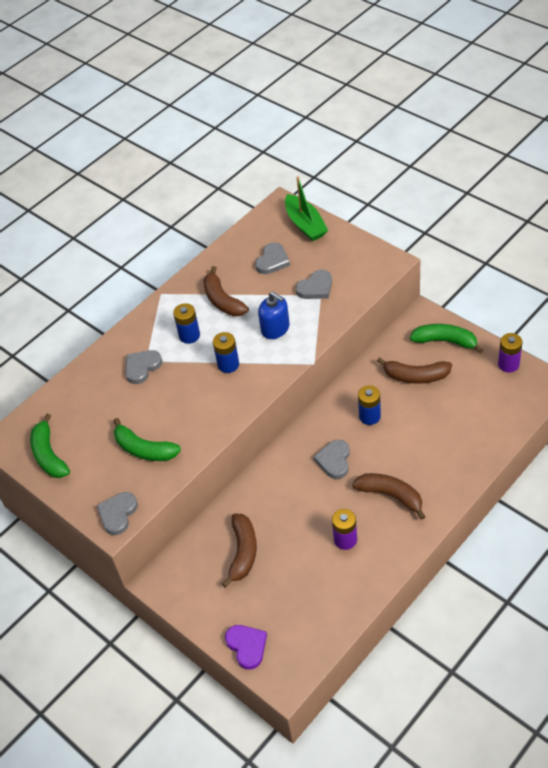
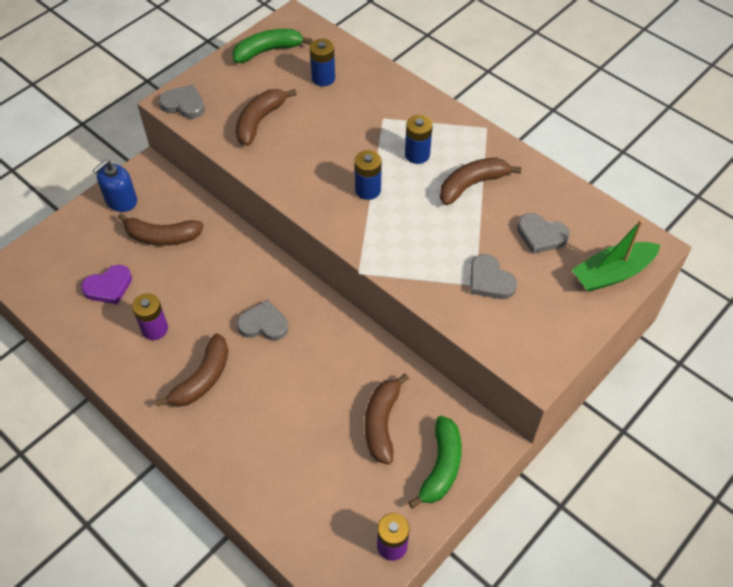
camera: 85 degrees right, 5 degrees up
green banana [113,418,181,461] -> brown banana [236,89,297,146]
grey heart [125,350,162,384] -> none
purple heart [225,625,267,670] -> purple heart moved to [81,265,132,305]
blue soap dispenser [258,291,290,339] -> blue soap dispenser moved to [93,160,137,212]
blue battery [358,385,381,425] -> blue battery moved to [310,39,335,86]

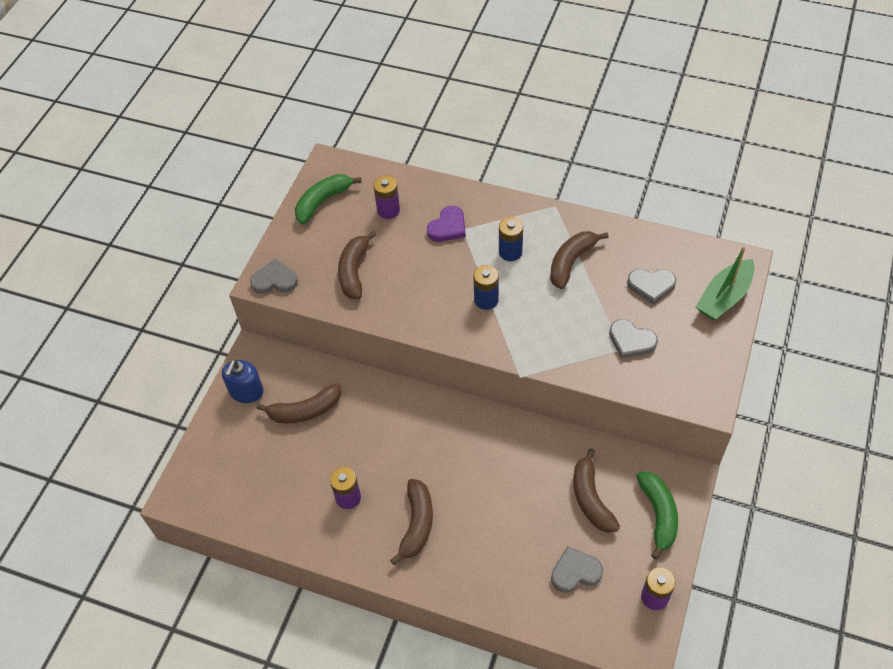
camera: 20 degrees left, 0 degrees up
purple heart [81,265,132,305] -> purple heart moved to [427,206,466,242]
grey heart [237,300,288,341] -> grey heart moved to [551,546,603,593]
blue battery [310,39,335,86] -> purple battery [373,175,400,219]

